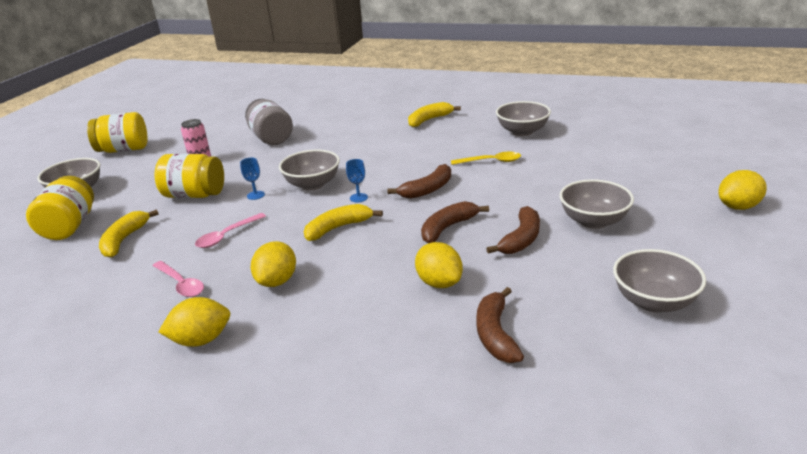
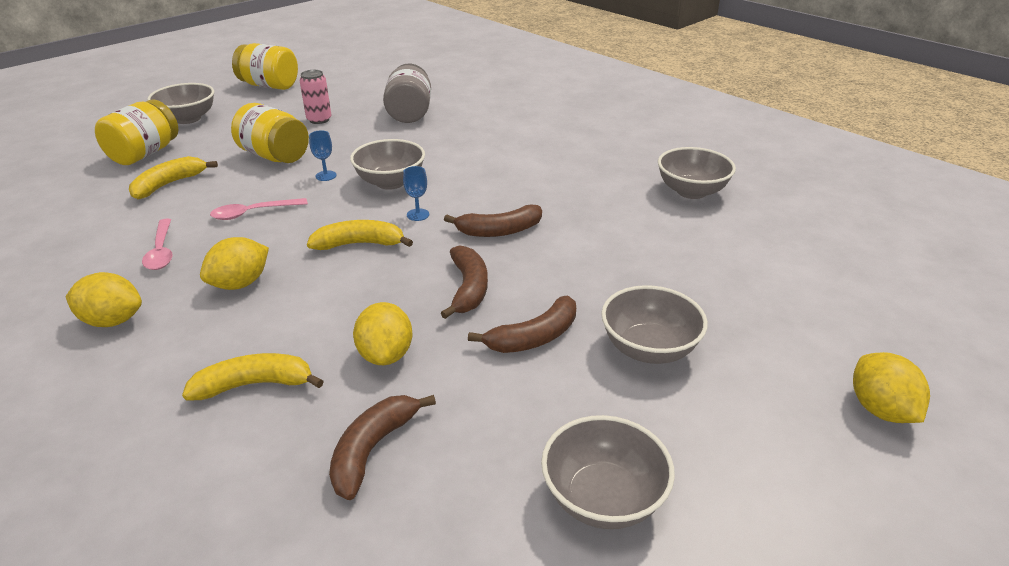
camera: 25 degrees right, 5 degrees up
yellow banana [408,102,461,127] -> yellow banana moved to [182,353,324,401]
brown banana [421,201,489,243] -> brown banana turned 105 degrees clockwise [441,245,488,319]
yellow spoon [451,152,521,165] -> none
yellow lemon [718,170,767,210] -> yellow lemon turned 75 degrees clockwise [853,352,930,423]

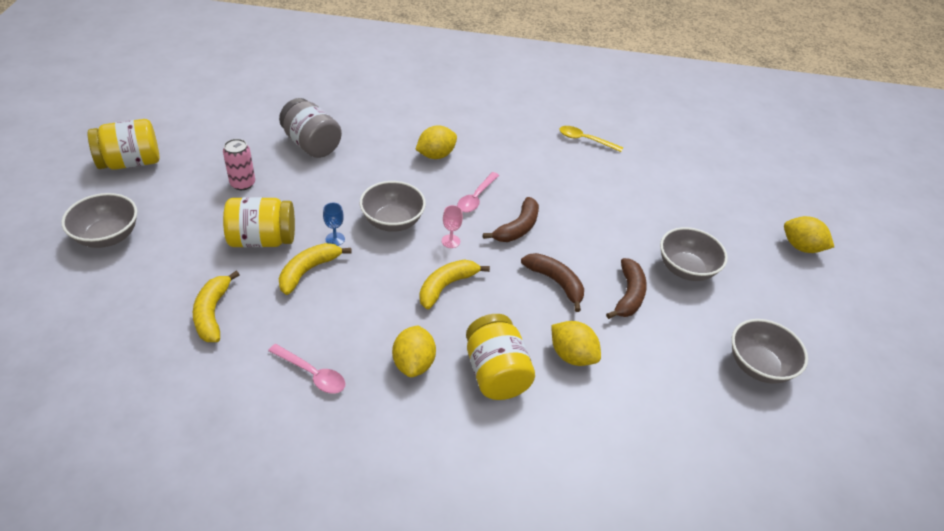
camera: 45 degrees left, 10 degrees up
yellow lemon [66,272,142,327] -> yellow lemon moved to [415,125,457,159]
yellow jar [95,99,178,165] -> yellow jar moved to [466,314,535,400]
yellow banana [182,353,324,401] -> yellow banana moved to [278,243,352,295]
pink spoon [210,198,308,220] -> pink spoon moved to [457,172,499,213]
brown banana [329,395,436,500] -> none
blue goblet [403,166,429,221] -> pink goblet [442,205,463,248]
grey bowl [658,147,736,199] -> yellow spoon [559,126,623,152]

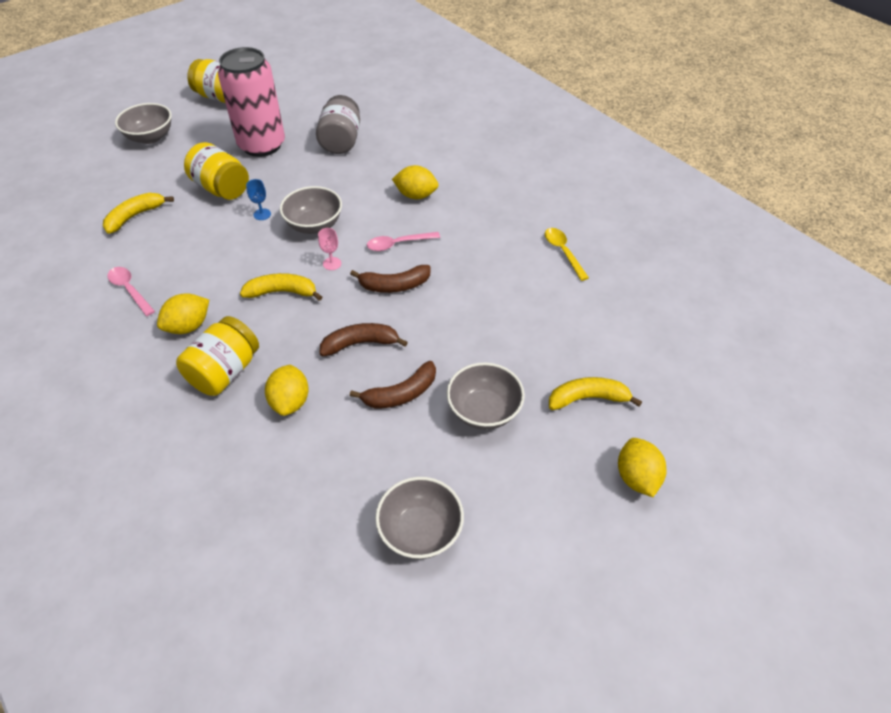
camera: 50 degrees right, 5 degrees up
pink can [223,139,255,190] -> pink can [218,47,285,157], size x2.19
pink spoon [268,344,345,393] -> pink spoon turned 150 degrees clockwise [107,267,155,316]
yellow banana [278,243,352,295] -> yellow banana moved to [549,377,642,410]
brown banana [521,253,584,312] -> brown banana turned 105 degrees counterclockwise [320,323,408,356]

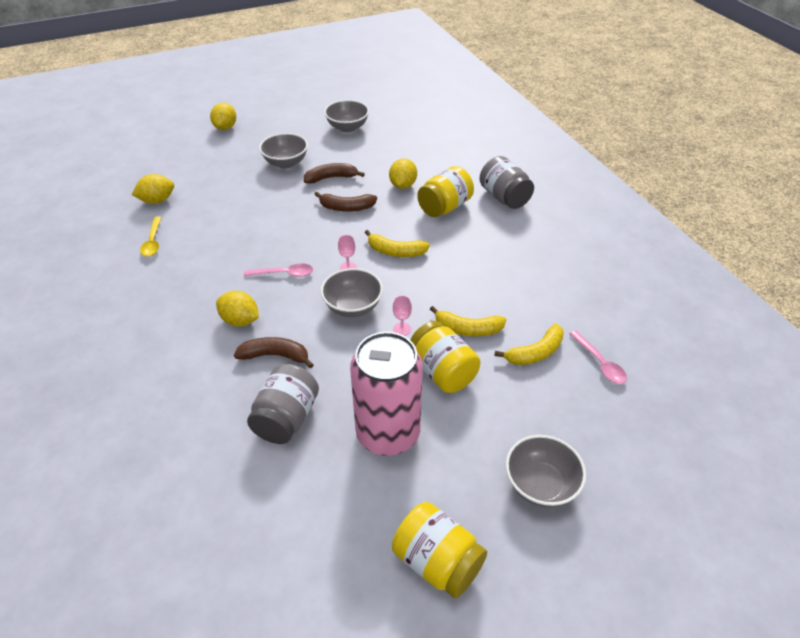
camera: 165 degrees left, 5 degrees down
pink spoon [107,267,155,316] -> pink spoon moved to [569,330,627,384]
yellow lemon [157,293,209,334] -> yellow lemon moved to [132,174,174,204]
blue goblet [246,179,271,220] -> pink goblet [393,295,412,336]
brown banana [350,265,431,293] -> brown banana moved to [234,337,314,368]
yellow banana [549,377,642,410] -> yellow banana moved to [430,306,506,336]
none -> grey jar [479,156,534,209]

